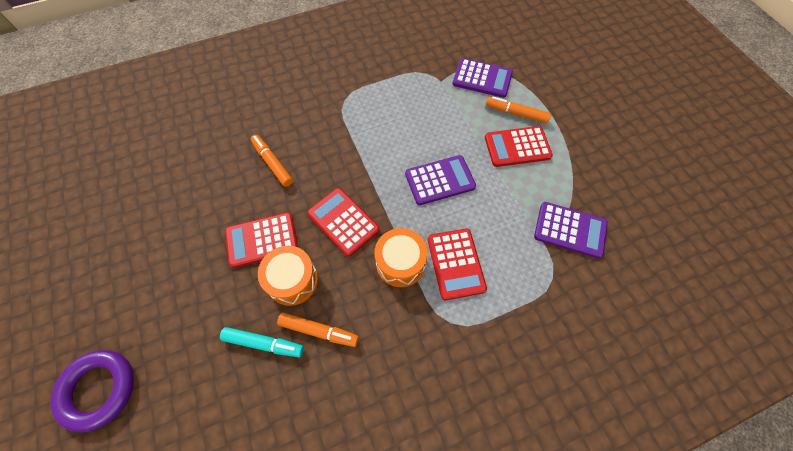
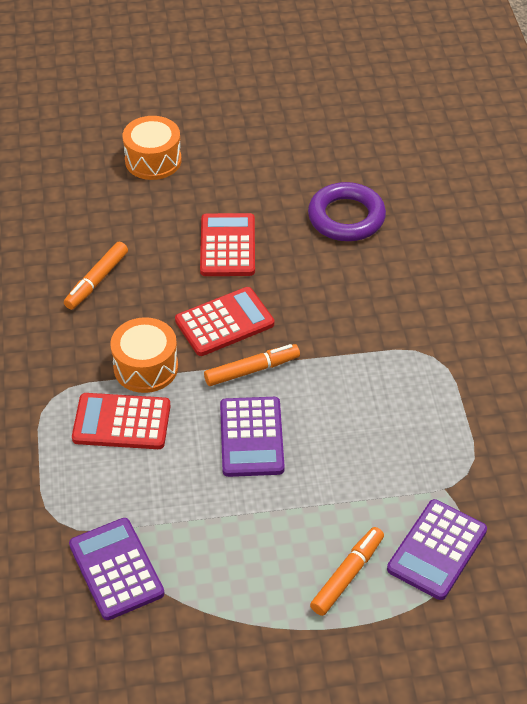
camera: 105 degrees right, 15 degrees down
purple ring [51,350,134,432] -> purple ring moved to [308,182,386,241]
turquoise marker [220,327,304,357] -> none
orange marker [251,135,293,187] -> orange marker moved to [204,344,300,386]
orange drum [258,246,318,306] -> orange drum moved to [123,116,182,180]
red calculator [485,126,553,167] -> none
purple calculator [534,202,608,258] -> purple calculator turned 120 degrees clockwise [69,518,164,620]

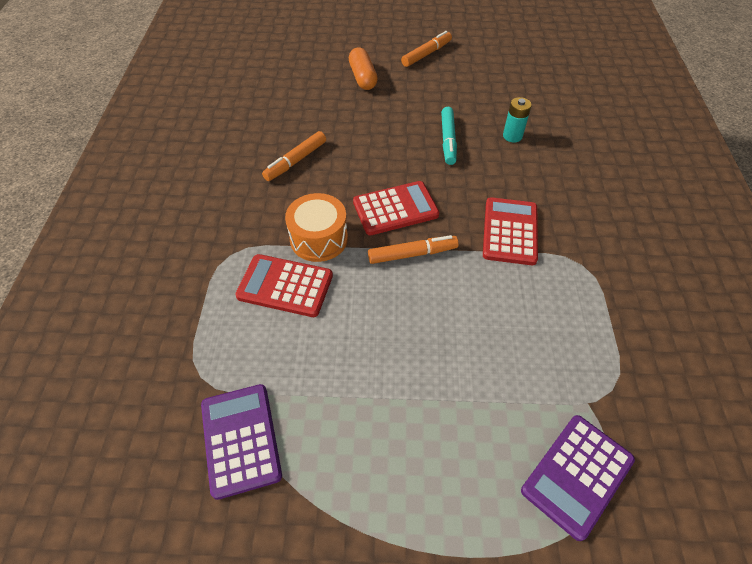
camera: 10 degrees right, 5 degrees up
orange drum [123,116,182,180] -> orange capsule [349,47,378,90]
red calculator [200,213,255,276] -> red calculator moved to [483,197,538,265]
purple calculator [220,397,285,477] -> none
purple ring [308,182,386,241] -> turquoise battery [503,97,532,143]
orange marker [310,527,384,616] -> orange marker moved to [401,31,452,67]
none -> turquoise marker [441,107,457,165]

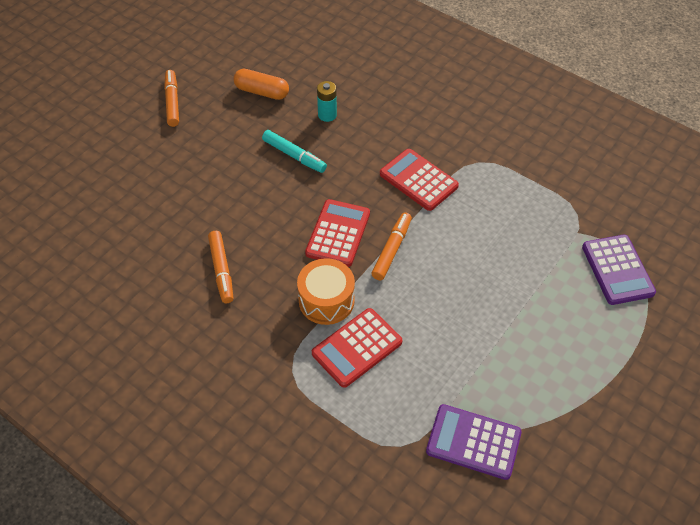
camera: 55 degrees left, 0 degrees up
orange capsule [349,47,378,90] -> orange capsule moved to [234,69,289,100]

